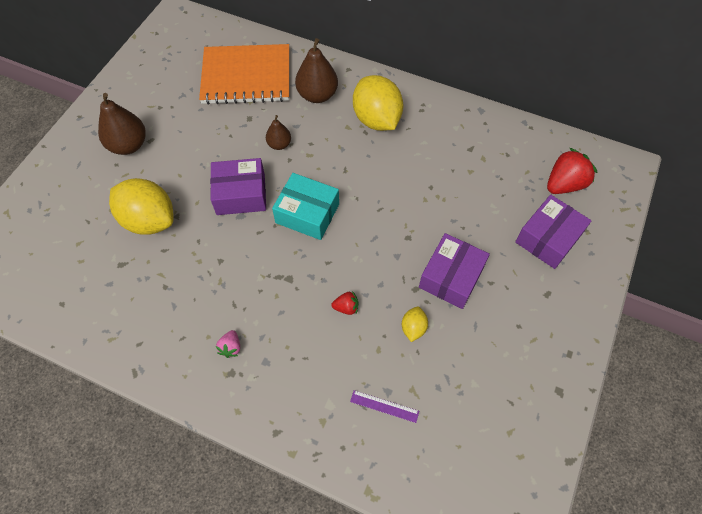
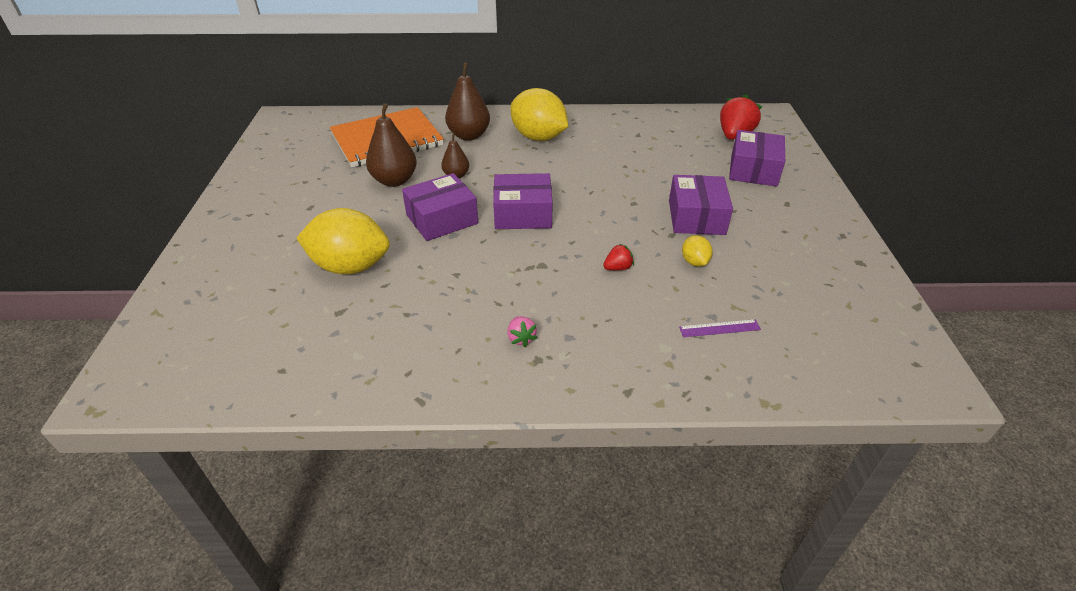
camera: 25 degrees left, 20 degrees down
brown pear [98,93,146,155] -> brown pear moved to [366,103,417,187]
turquoise box [272,173,339,240] -> purple box [493,173,553,229]

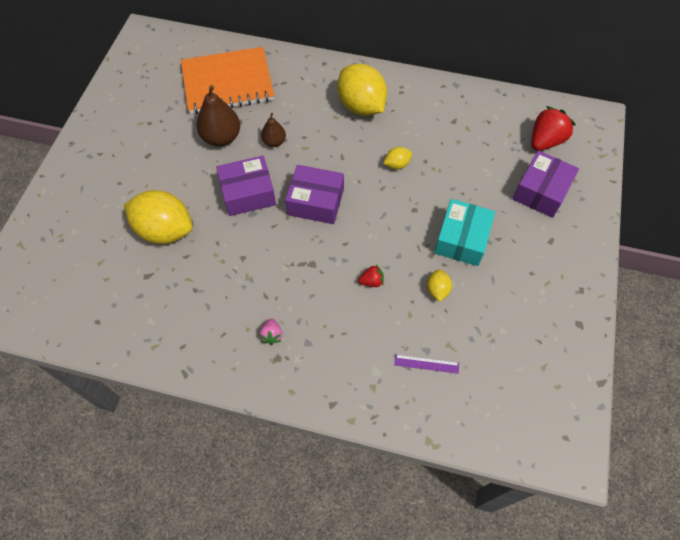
camera: 15 degrees right, 20 degrees up
brown pear [445,62,490,140] -> none
purple box [669,175,733,235] -> turquoise box [434,199,495,266]
none -> yellow lemon [383,147,412,169]

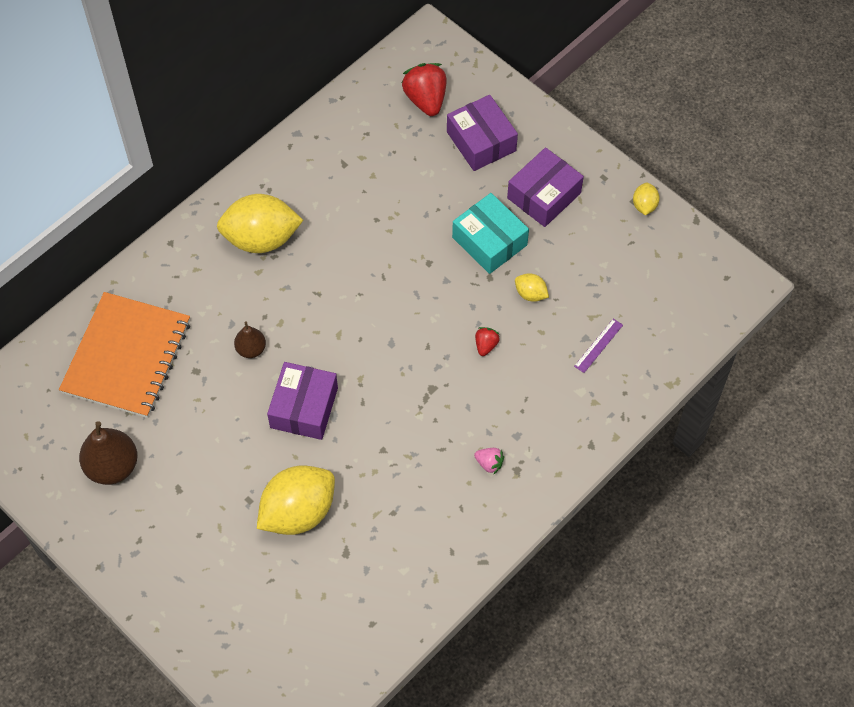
camera: 60 degrees left, 0 degrees up
brown pear [197,85,240,146] -> brown pear moved to [79,421,137,485]
purple box [285,165,344,224] -> purple box moved to [507,147,584,227]
yellow lemon [383,147,412,169] -> yellow lemon moved to [633,182,660,215]

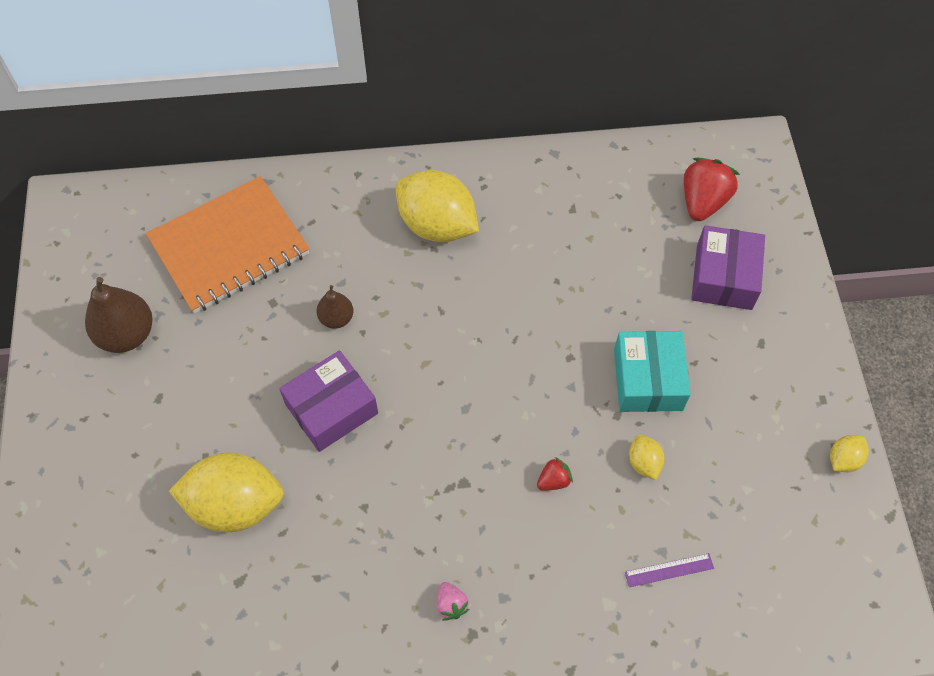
camera: 40 degrees right, 0 degrees up
purple box [507,147,584,227] -> none

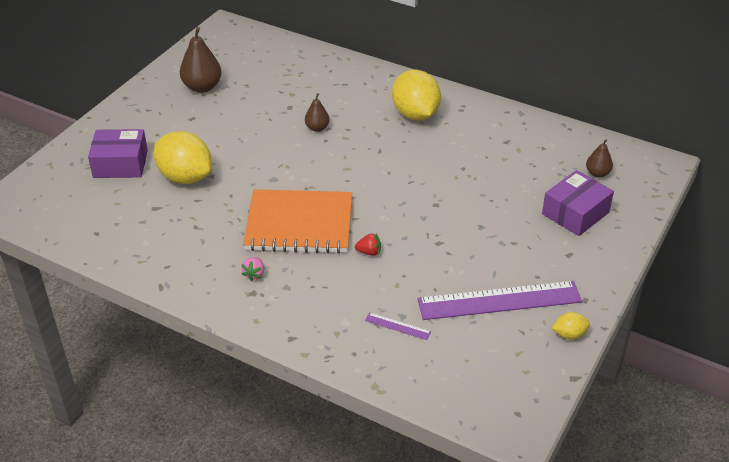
camera: 35 degrees right, 20 degrees down
orange notebook [146,176,309,314] -> orange notebook moved to [243,189,352,254]
purple box [279,350,378,452] -> purple box moved to [88,129,148,178]
turquoise box [614,331,691,412] -> none
yellow lemon [629,435,665,480] -> none
red strawberry [684,158,740,221] -> brown pear [586,139,613,177]
none -> purple ruler [418,281,582,320]

